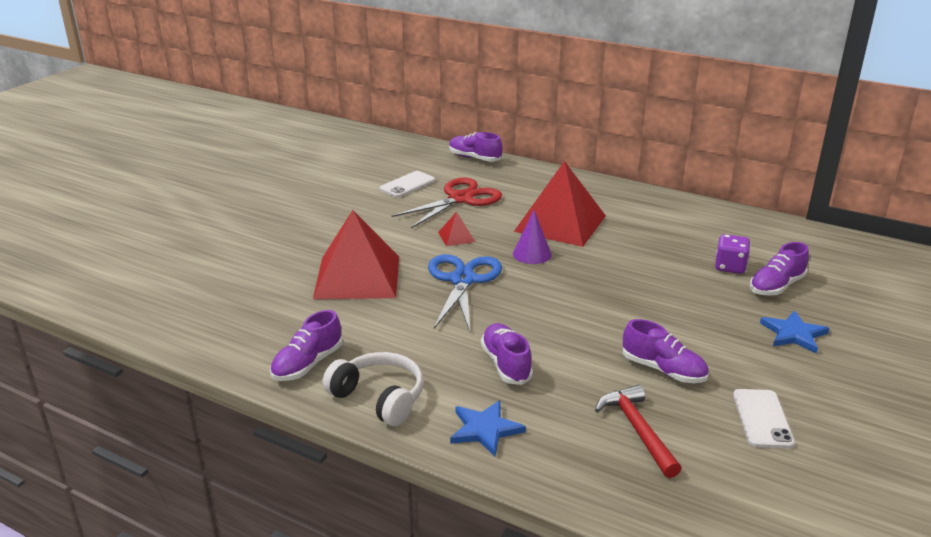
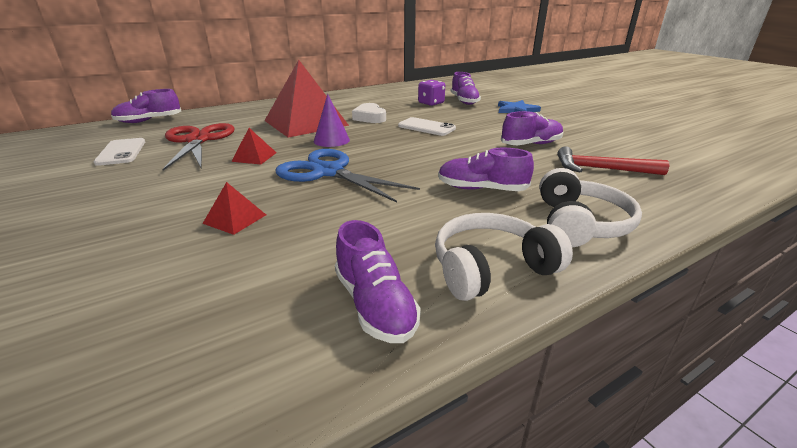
camera: 60 degrees left, 0 degrees up
red pyramid [313,210,399,299] -> red pyramid [202,182,266,235], size x0.41
blue star [450,400,526,456] -> white headphones [539,168,642,247]
white phone [733,389,795,449] -> white phone moved to [398,117,456,136]
none -> white heart [352,103,386,123]

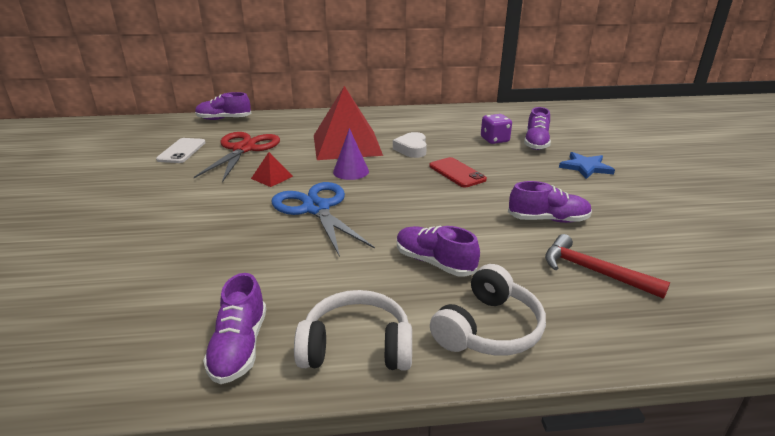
camera: 25 degrees right, 0 degrees up
red pyramid [202,182,266,235] -> none
white phone [398,117,456,136] -> red phone [429,157,487,188]

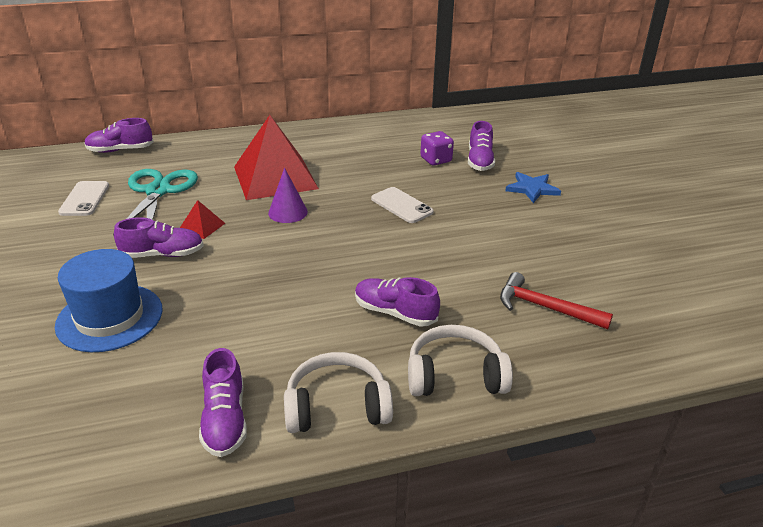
camera: 10 degrees left, 5 degrees up
red scissors [194,132,280,182] -> turquoise scissors [113,169,198,235]
blue scissors [272,182,375,257] -> none
white heart [393,132,427,158] -> none
red phone [429,157,487,188] -> white phone [371,187,434,223]
white headphones [430,264,546,356] -> white headphones turned 120 degrees counterclockwise [408,325,513,396]
purple shoe [508,181,592,223] -> purple shoe moved to [114,217,204,258]
none -> blue hat [55,249,162,352]

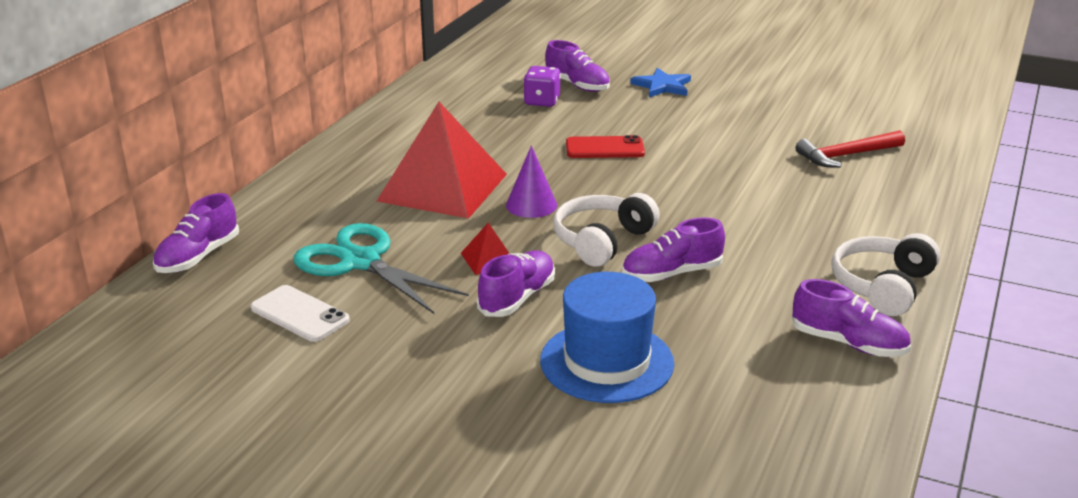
camera: 50 degrees left, 5 degrees down
purple shoe [355,277,440,327] -> purple shoe moved to [622,217,725,282]
white phone [371,187,434,223] -> red phone [566,135,645,158]
white headphones [408,325,513,396] -> white headphones moved to [553,193,660,267]

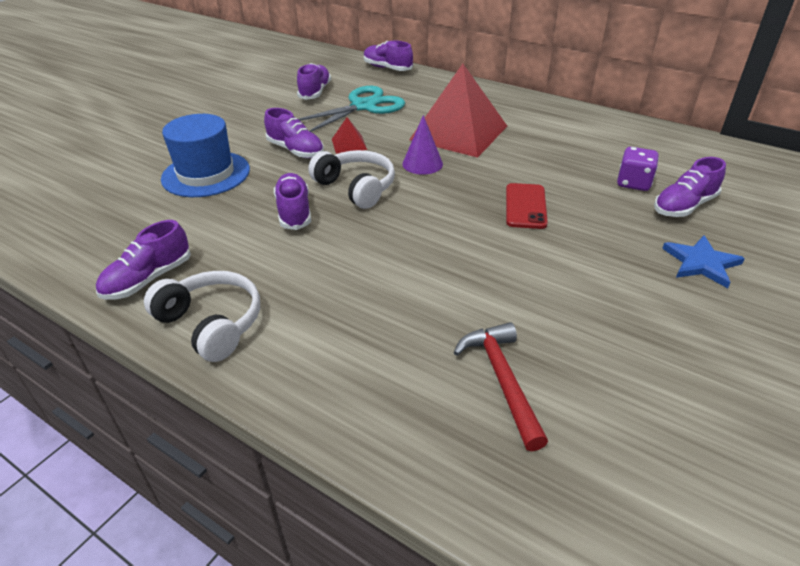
camera: 100 degrees right, 10 degrees up
white phone [251,285,350,342] -> purple shoe [297,63,331,100]

